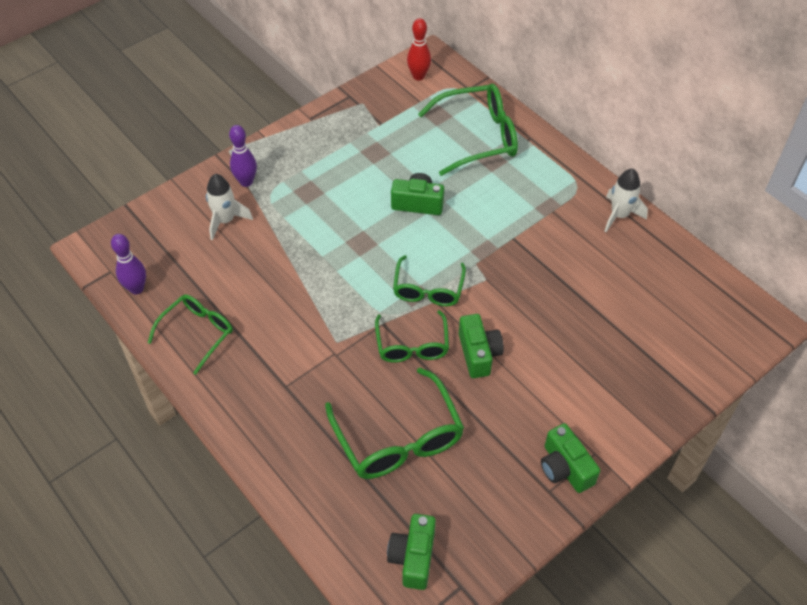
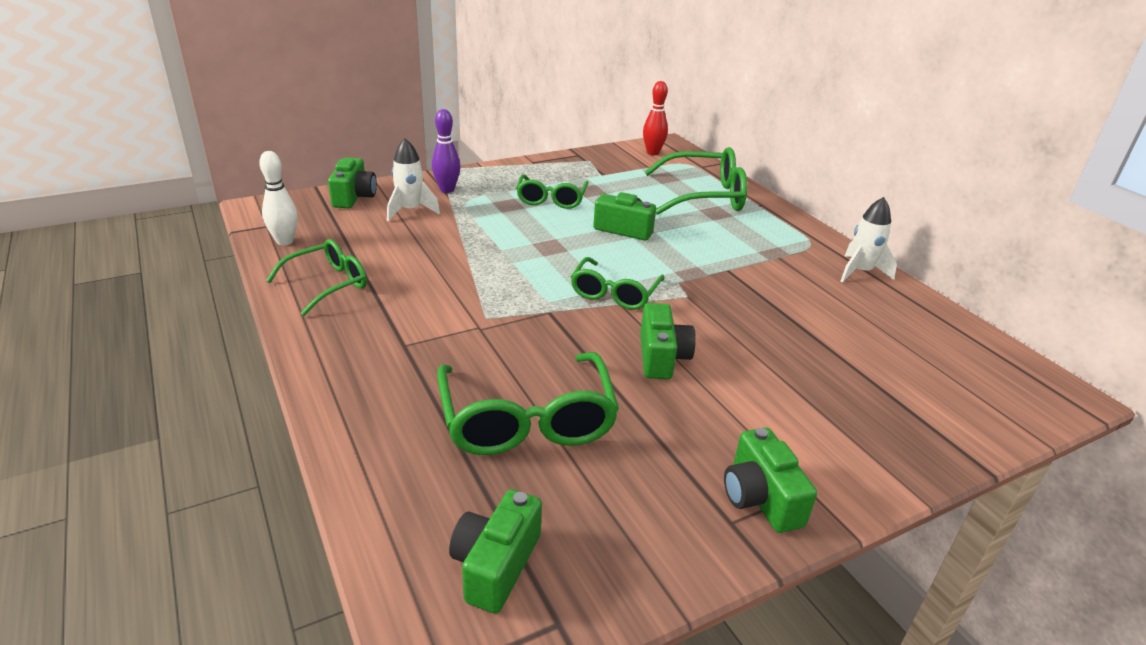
camera: 10 degrees right, 20 degrees down
purple bowling pin [111,234,146,294] -> white bowling pin [259,151,298,246]
green glasses [375,310,449,363] -> green glasses moved to [516,174,589,209]
none -> green camera [328,158,377,208]

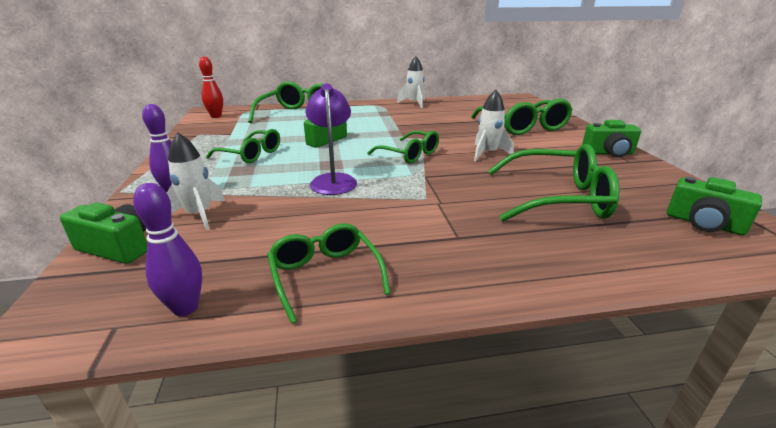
camera: 70 degrees left, 5 degrees down
white bowling pin [259,151,298,246] -> purple bowling pin [133,183,202,316]
green camera [640,303,696,379] -> white rocket [474,90,514,161]
none -> purple lamp [305,84,357,195]
none -> green glasses [471,99,573,135]

